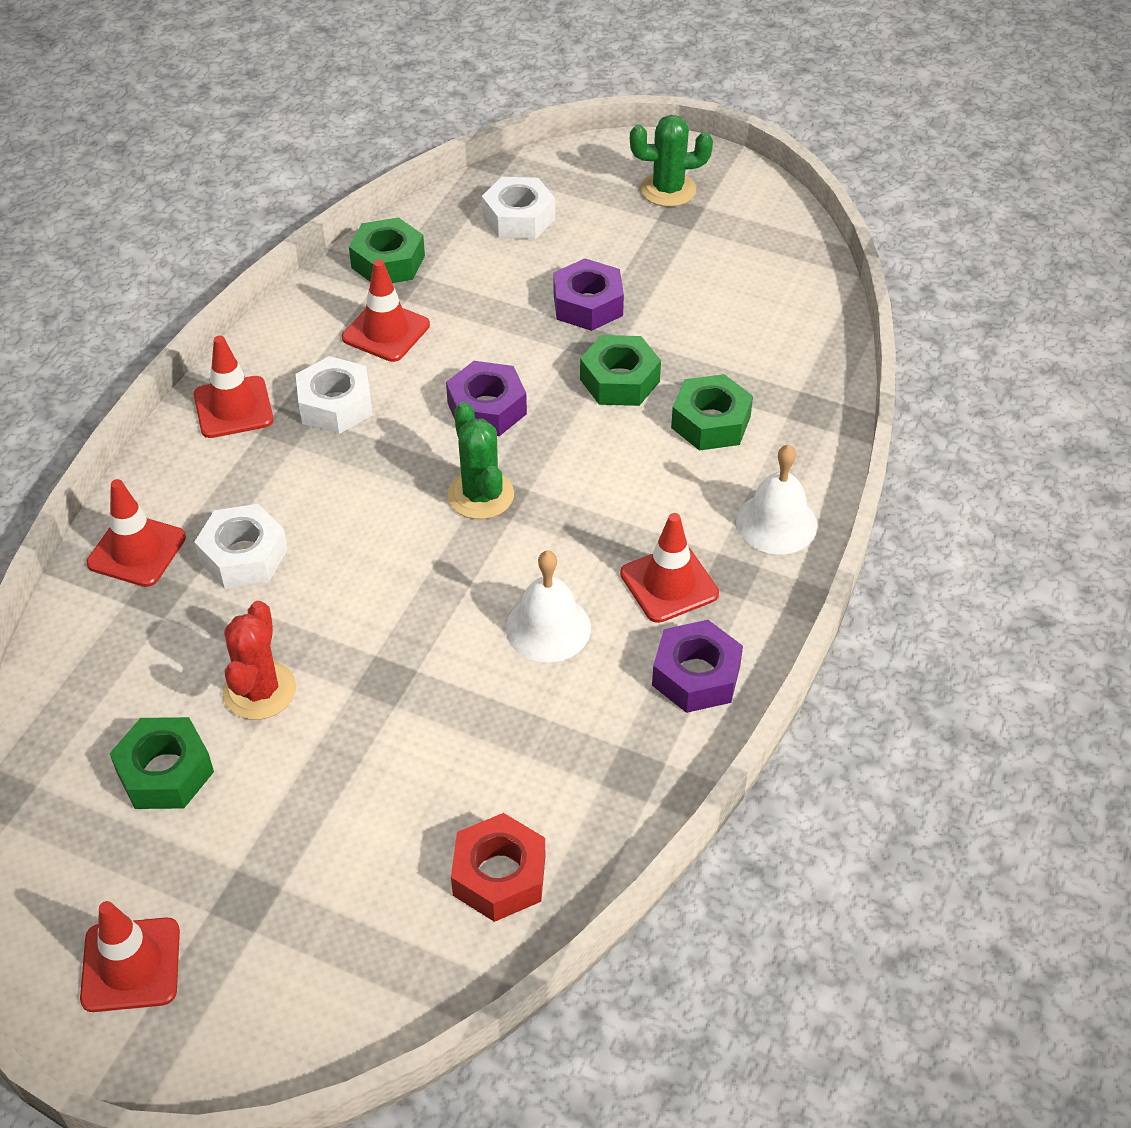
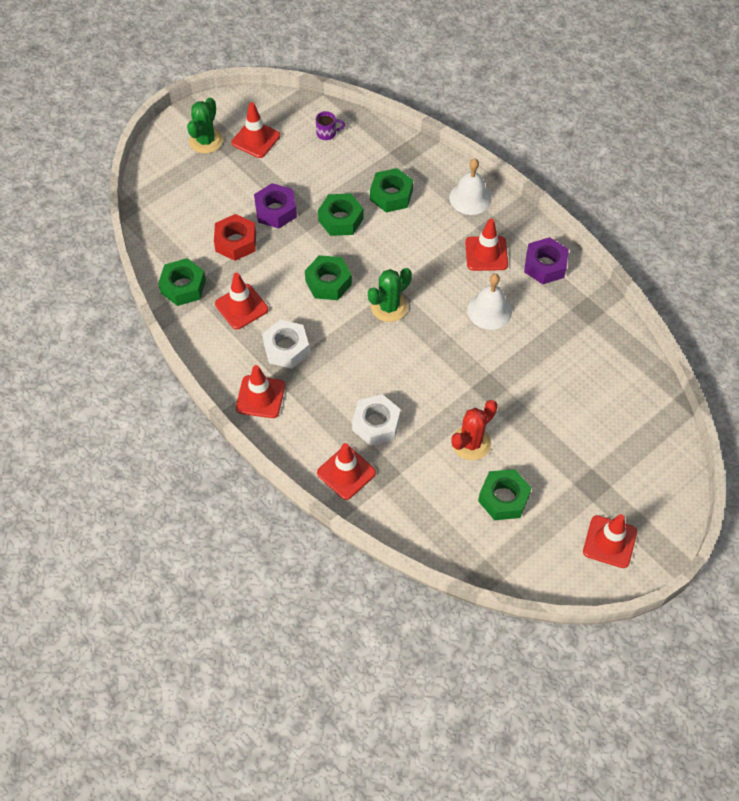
camera: 65 degrees left, 10 degrees up
red cactus [222,601,296,720] -> red cactus turned 75 degrees counterclockwise [451,400,498,460]
purple nut [446,361,527,436] -> green nut [305,255,352,300]
green cactus [448,402,514,519] -> green cactus turned 45 degrees counterclockwise [368,268,412,322]
red nut [451,813,545,922] -> red nut moved to [214,214,256,261]
white nut [482,177,555,239] -> none
none -> red traffic cone [231,102,280,158]
none -> purple mug [316,111,345,140]

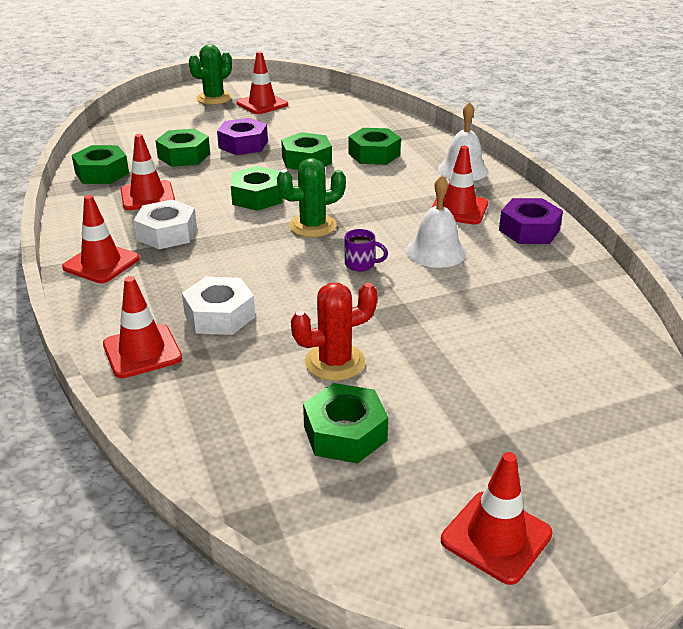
camera: 20 degrees right, 25 degrees down
red nut [214,214,256,261] -> green nut [155,129,210,167]
purple mug [316,111,345,140] -> purple mug moved to [345,229,388,271]

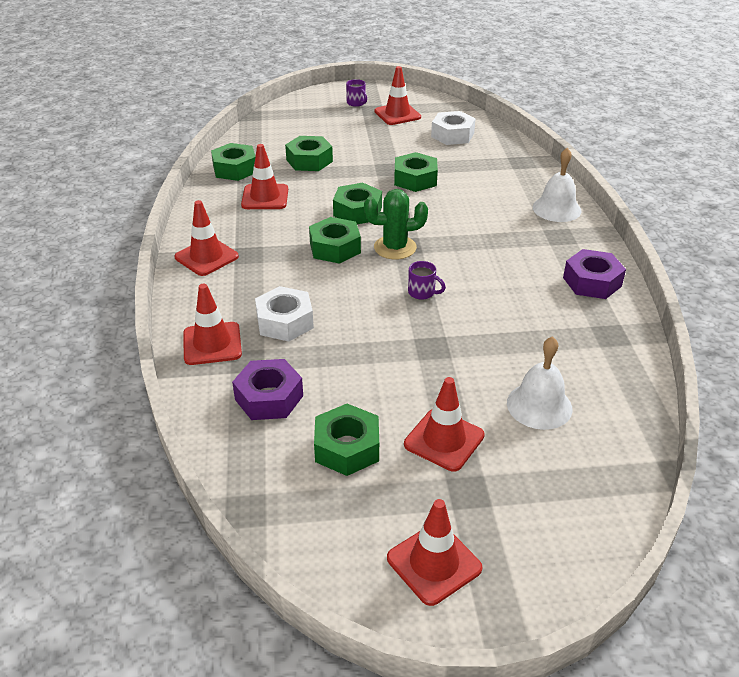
camera: 15 degrees right, 5 degrees up
white nut [134,199,197,249] -> white nut moved to [431,111,476,145]
green cactus [189,44,232,105] -> purple mug [346,79,367,107]
purple nut [217,118,268,155] -> purple nut moved to [232,359,303,420]
red cactus [291,283,378,381] -> none
green nut [348,128,401,165] -> green nut moved to [309,217,361,264]
white bell [406,175,466,268] -> white bell moved to [507,336,573,430]
red traffic cone [431,146,488,225] -> red traffic cone moved to [404,377,485,471]

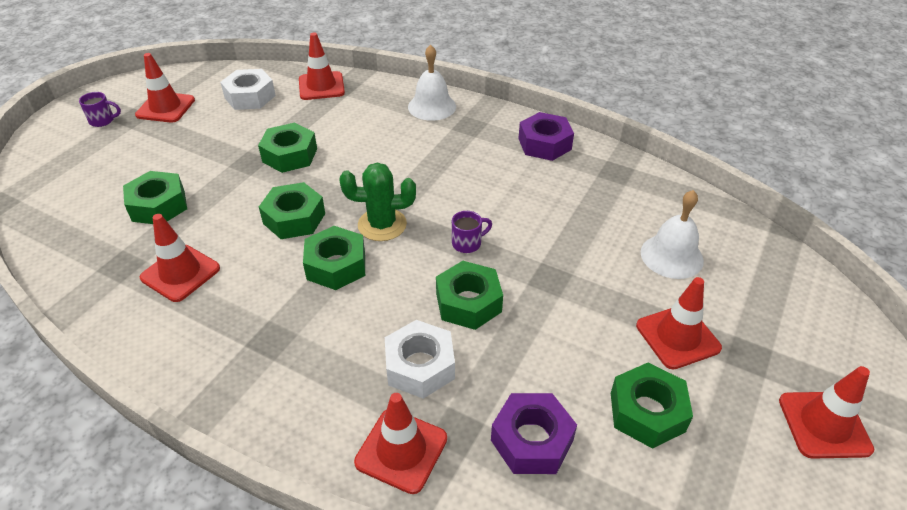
camera: 55 degrees left, 5 degrees up
red traffic cone [174,200,239,276] -> red traffic cone moved to [299,32,345,100]
green nut [211,143,256,181] -> green nut moved to [436,261,503,330]
green cactus [364,189,428,260] -> green cactus turned 60 degrees clockwise [340,163,416,241]

